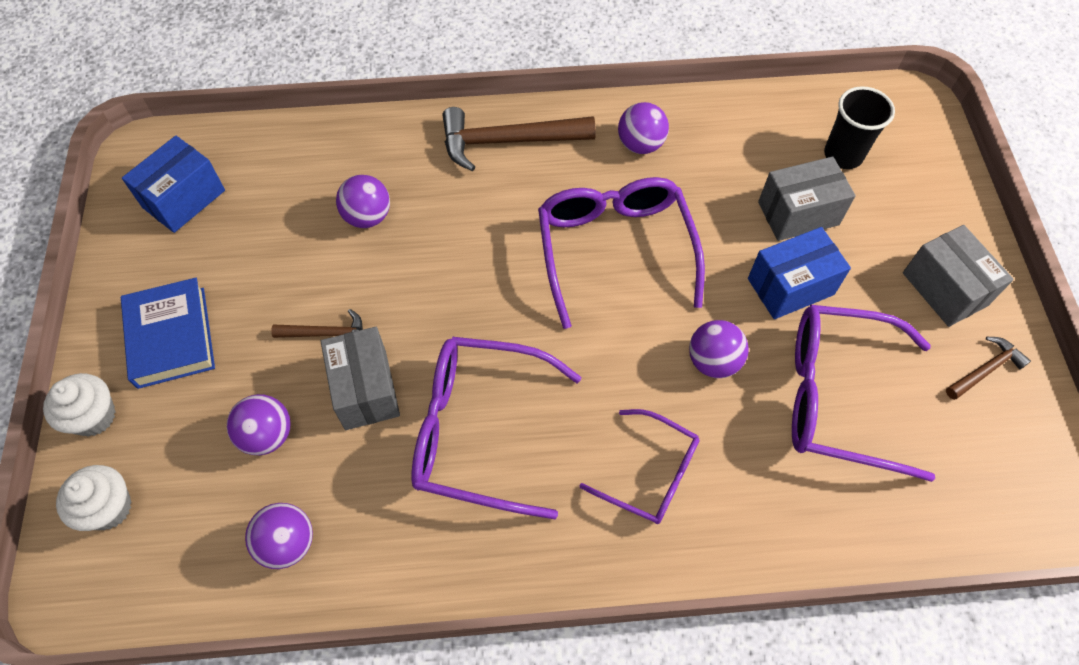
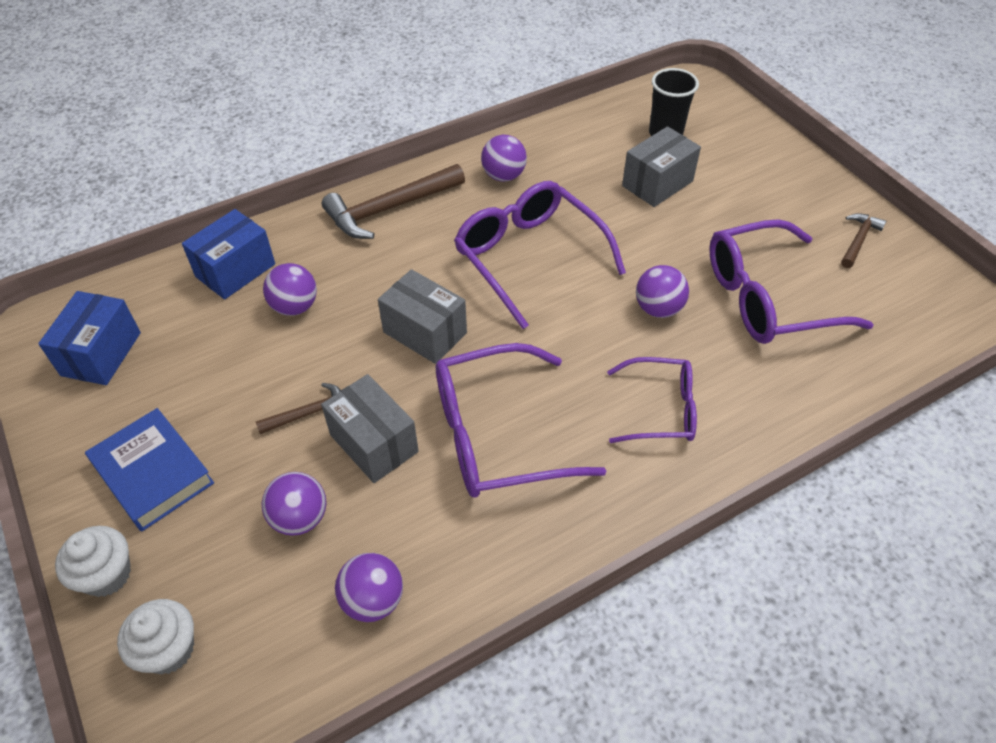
camera: 25 degrees left, 10 degrees down
blue box [748,227,851,319] -> blue box moved to [182,209,275,299]
grey box [903,225,1014,327] -> grey box moved to [378,269,467,364]

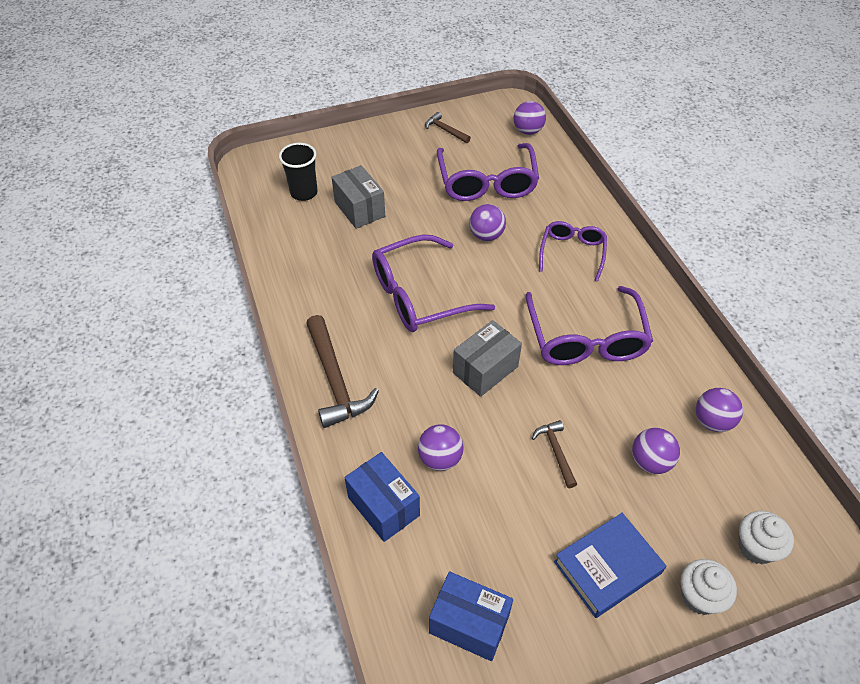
camera: 80 degrees left, 0 degrees up
grey box [321,374,419,483] -> none
purple ball [481,135,527,182] -> purple ball moved to [513,101,546,135]

